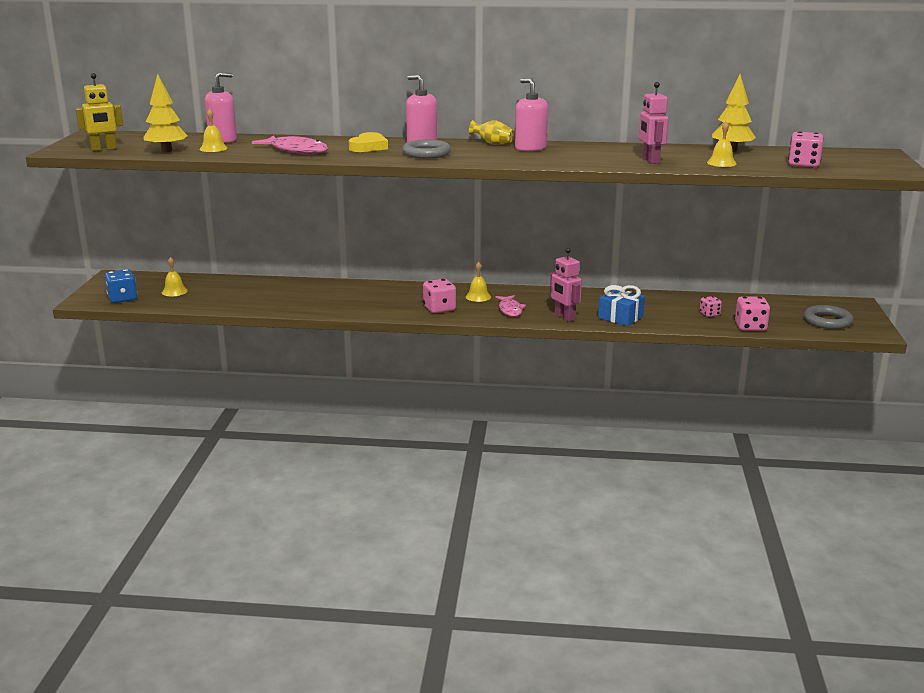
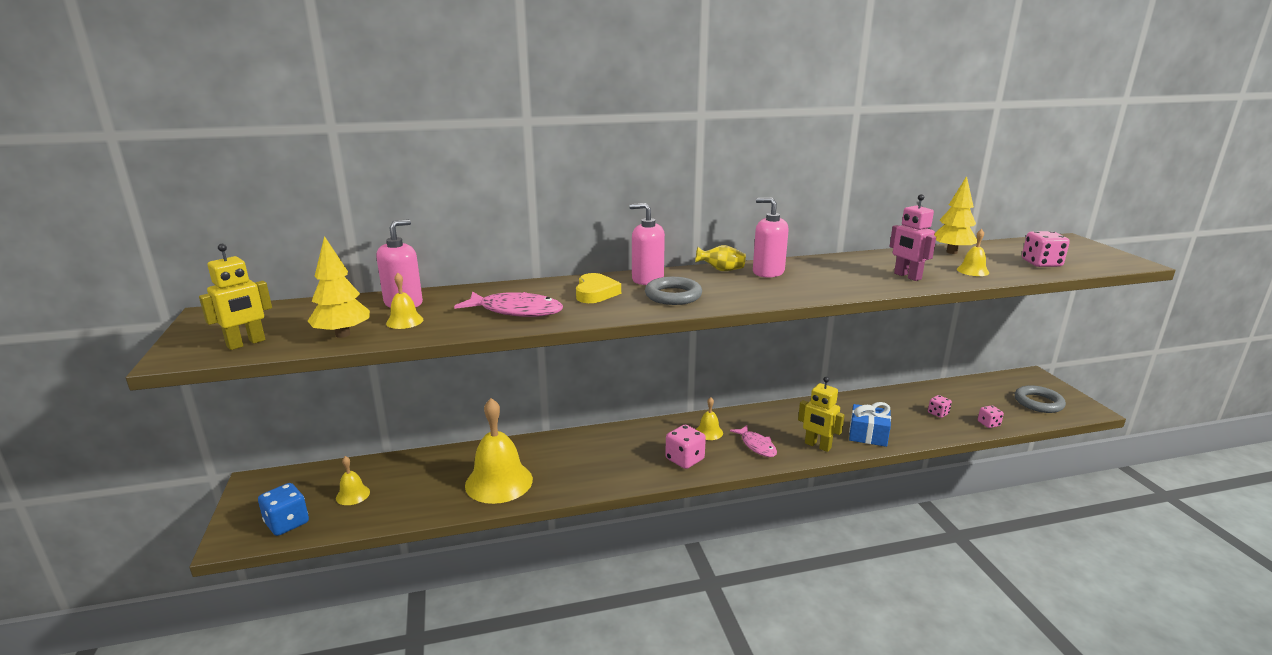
camera: 20 degrees left, 0 degrees up
pink robot [550,248,582,322] -> yellow robot [798,377,845,452]
pink dice [735,296,770,331] -> pink dice [978,405,1004,428], size x0.59
none -> yellow bell [465,398,533,504]

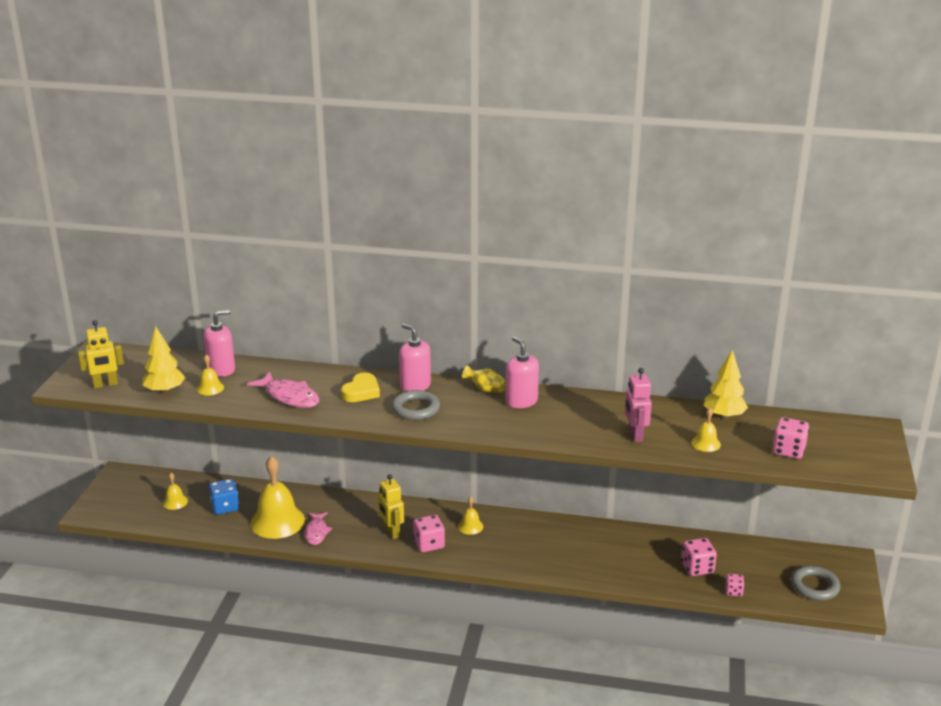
camera: 25 degrees right, 5 degrees up
blue dice [258,483,309,536] -> blue dice moved to [209,479,239,515]
pink fish [730,425,777,457] -> pink fish moved to [305,512,332,545]
yellow robot [798,377,845,452] -> yellow robot moved to [378,474,404,539]
blue gift [849,402,891,447] -> none
pink dice [928,395,952,418] -> pink dice [681,538,717,576], size x1.68

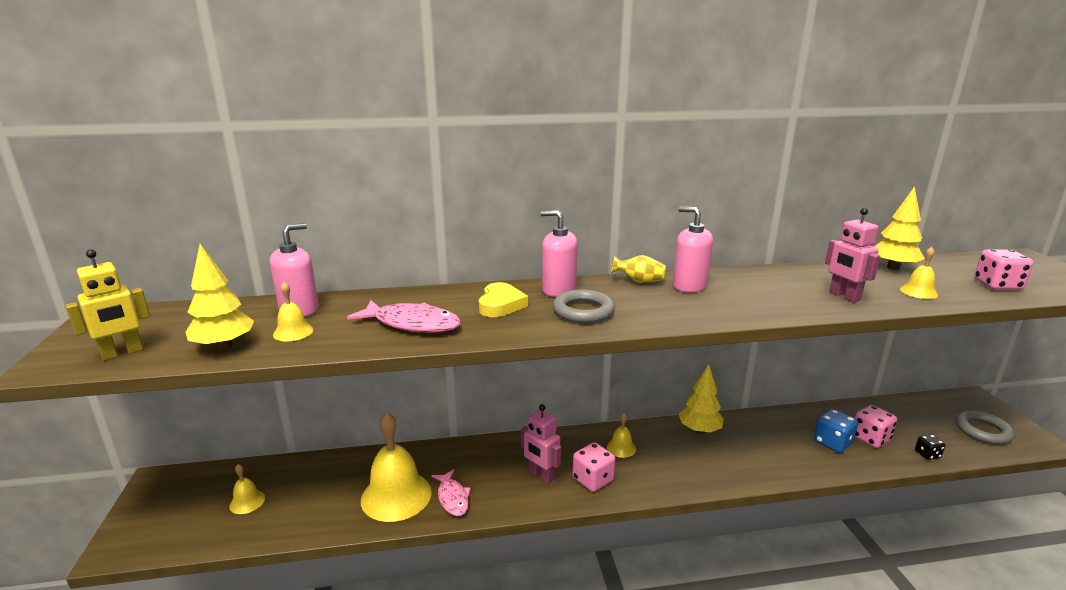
camera: 20 degrees left, 5 degrees down
blue dice [209,479,239,515] -> blue dice moved to [814,409,858,453]
yellow robot [378,474,404,539] -> pink robot [521,404,561,484]
pink dice [725,573,745,596] -> black dice [915,434,945,460]
none -> yellow tree [679,364,724,434]

